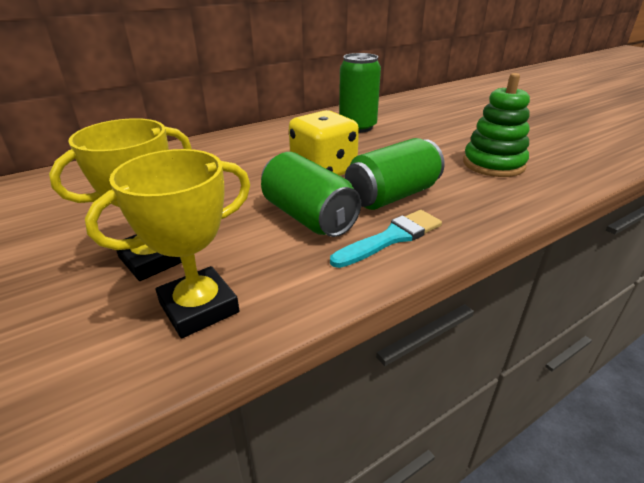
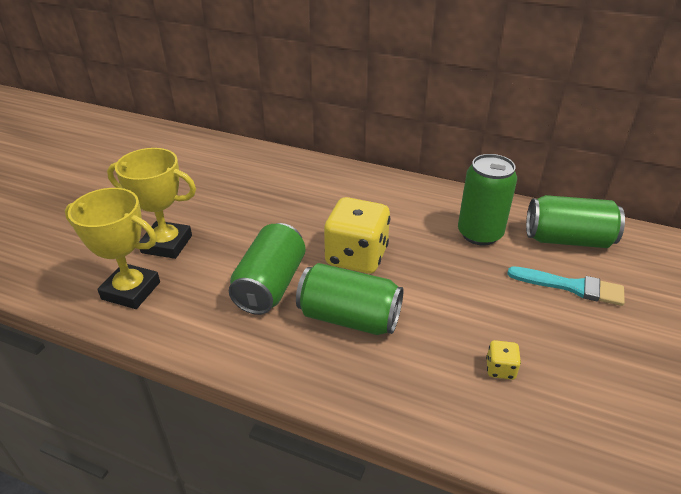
camera: 55 degrees right, 5 degrees up
turquoise brush [330,210,442,268] -> turquoise brush moved to [507,267,625,306]
green stacking toy [463,73,530,177] -> yellow dice [486,340,521,380]
none -> green can [526,195,625,248]

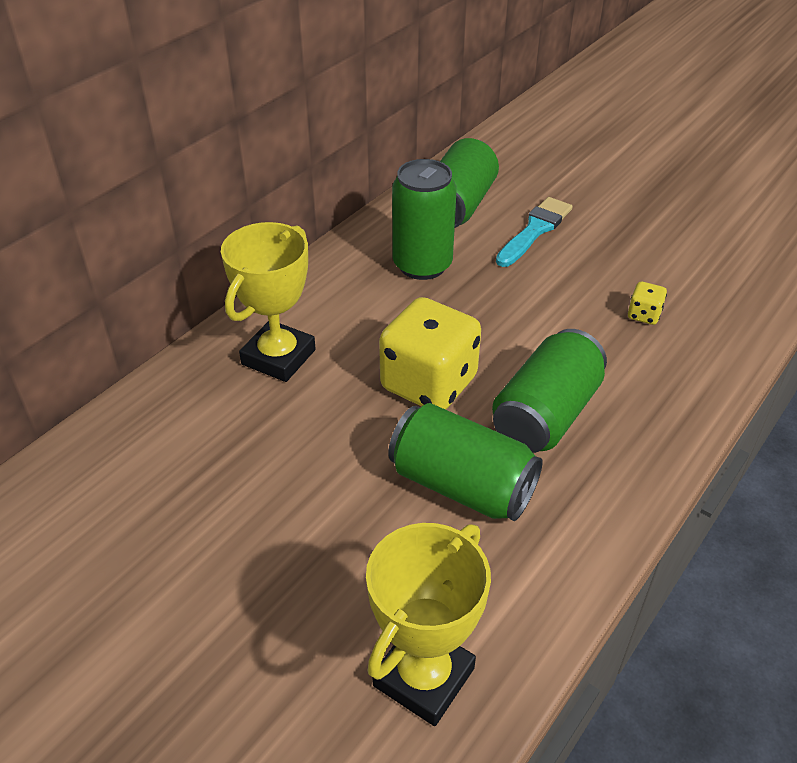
camera: 75 degrees left, 5 degrees up
yellow trophy [107,148,196,259] -> yellow trophy moved to [221,222,316,382]

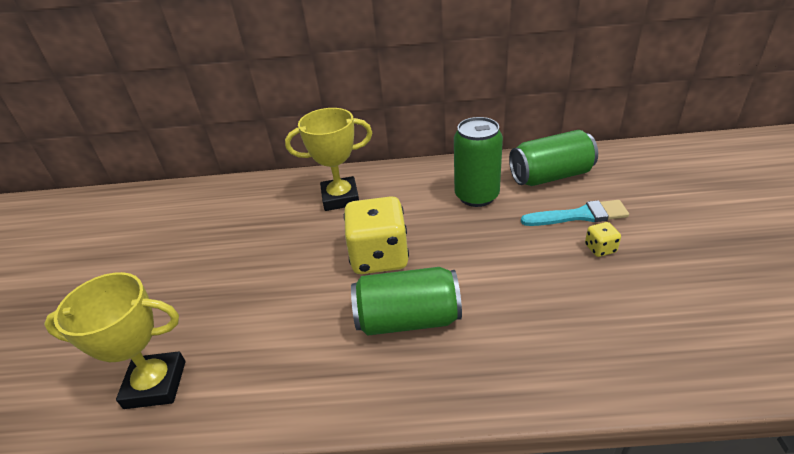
camera: 55 degrees right, 5 degrees down
green can [388,403,543,521] -> none
yellow dice [628,282,667,325] -> yellow dice moved to [585,222,621,257]

